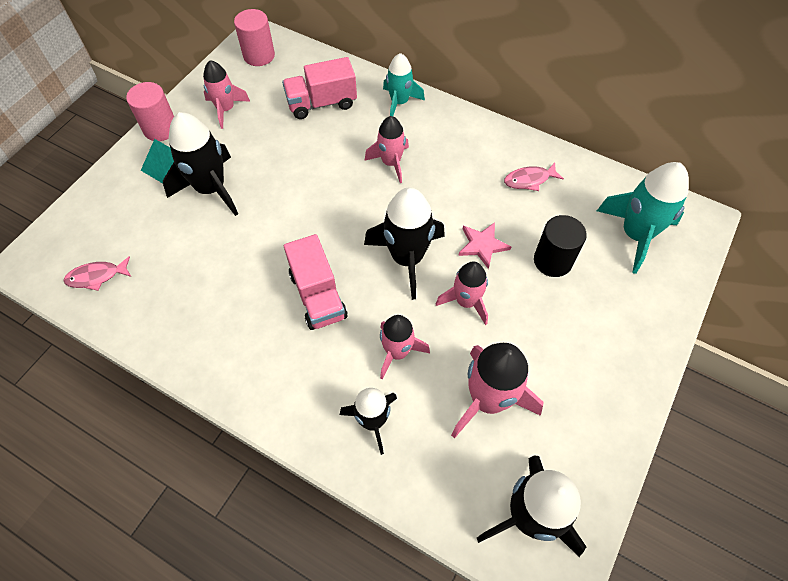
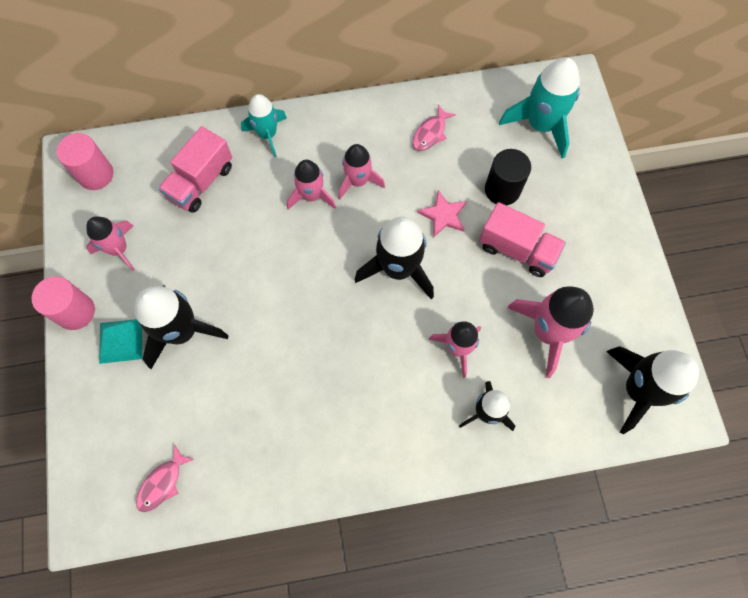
camera: 40 degrees left, 10 degrees up
pink truck [284,234,347,330] -> pink truck moved to [479,202,566,277]
pink rocket [436,262,488,325] -> pink rocket moved to [338,144,385,200]

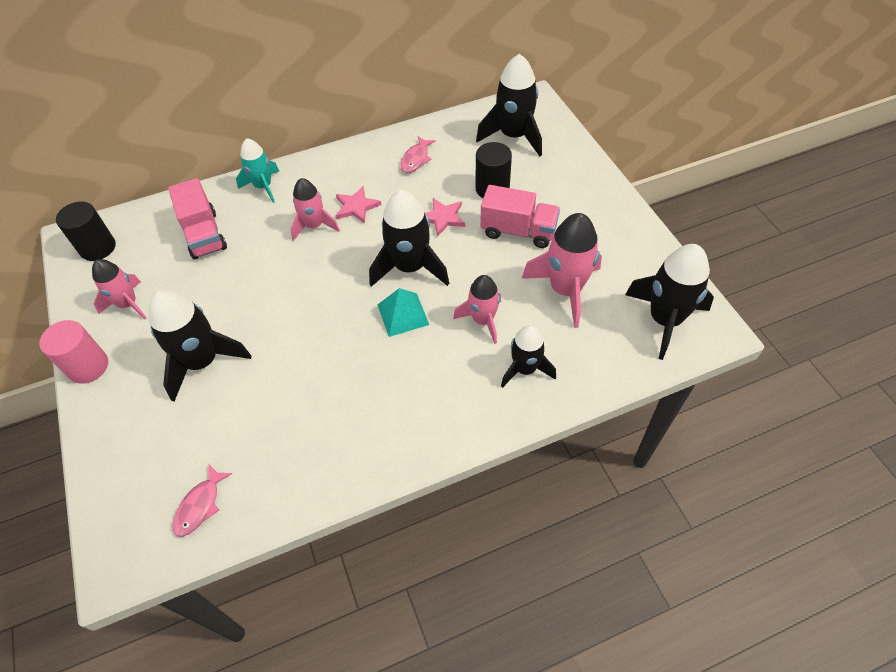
camera: 10 degrees left, 15 degrees down
pink cylinder [56,133,114,190] -> black cylinder [56,202,116,261]
turquoise pyramid [99,319,142,364] -> turquoise pyramid moved to [378,288,429,337]
pink truck [158,126,232,213] -> pink truck turned 45 degrees counterclockwise [168,178,227,259]
pink rocket [338,144,385,200] -> pink star [335,186,382,224]
turquoise rocket [499,57,580,159] -> black rocket [476,54,542,156]

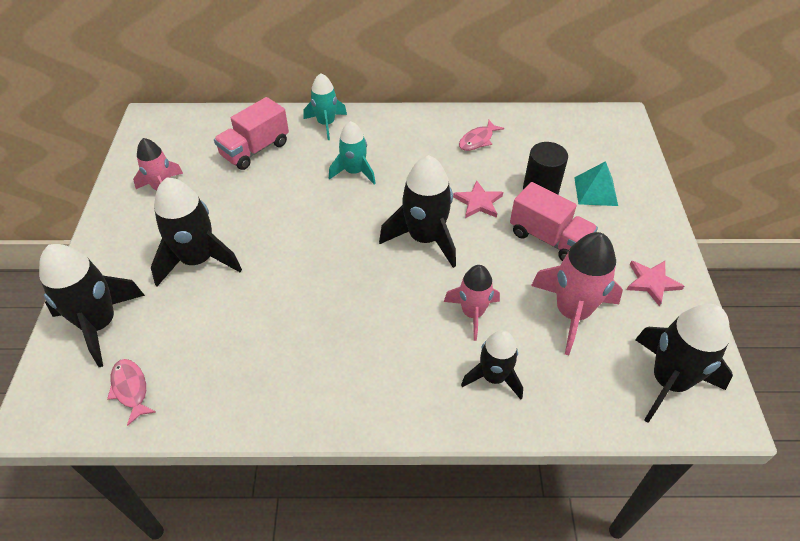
camera: 20 degrees right, 5 degrees down
pink cylinder [39,320,108,384] -> none
black cylinder [56,202,116,261] -> none
pink truck [168,178,227,259] -> pink truck turned 45 degrees clockwise [214,97,289,170]
pink fish [173,464,232,537] -> pink fish turned 105 degrees clockwise [107,359,156,426]
pink rocket [291,178,340,241] -> turquoise rocket [329,121,375,184]
pink star [335,186,382,224] -> pink star moved to [627,261,684,307]
turquoise pyramid [378,288,429,337] -> turquoise pyramid moved to [574,161,618,206]
black rocket [476,54,542,156] -> black rocket moved to [39,244,145,367]

